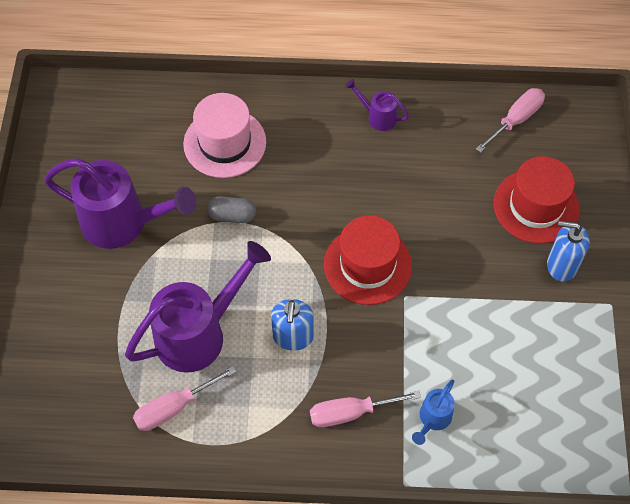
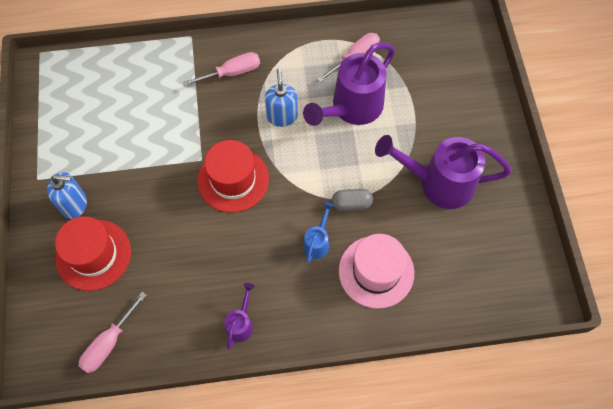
camera: 170 degrees right, 5 degrees up
purple watering can [345,79,409,131] -> purple watering can turned 90 degrees counterclockwise [224,283,255,349]
blue watering can [412,380,455,445] -> blue watering can moved to [303,202,334,263]

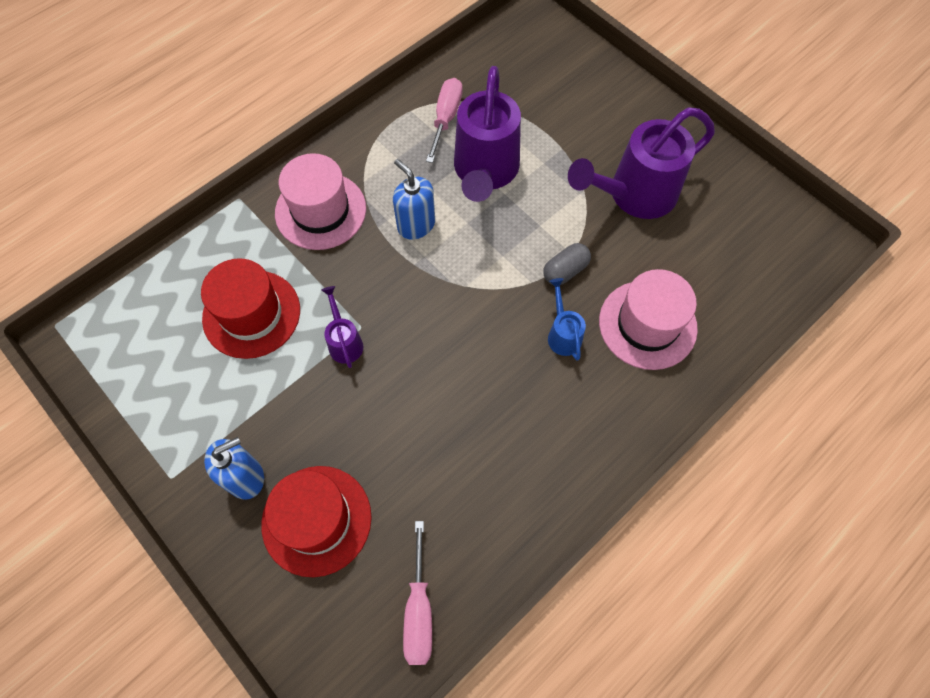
camera: 35 degrees left, 0 degrees up
pink screwdriver [183,52,260,87] -> pink hat [275,153,366,250]
red hat [197,140,269,213] -> red hat moved to [201,258,300,359]
purple watering can [224,283,255,349] -> purple watering can moved to [322,286,363,368]

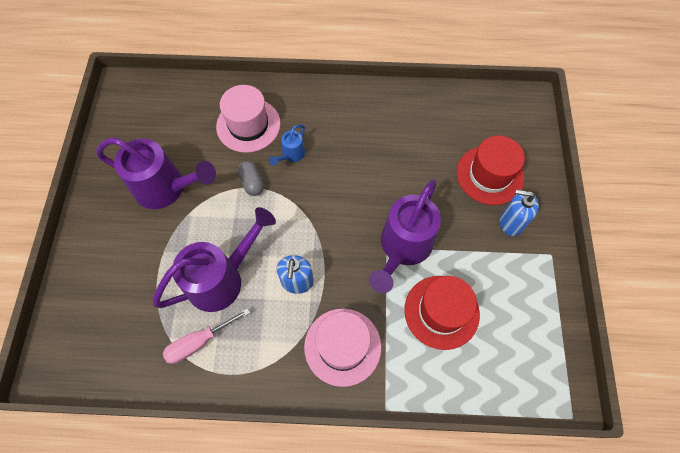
camera: 135 degrees left, 0 degrees up
purple watering can [322,286,363,368] -> purple watering can [369,179,441,293], size x2.15
pink screwdriver [403,521,432,665] -> none
grey capsule [543,243,591,285] -> grey capsule turned 60 degrees clockwise [238,161,264,196]

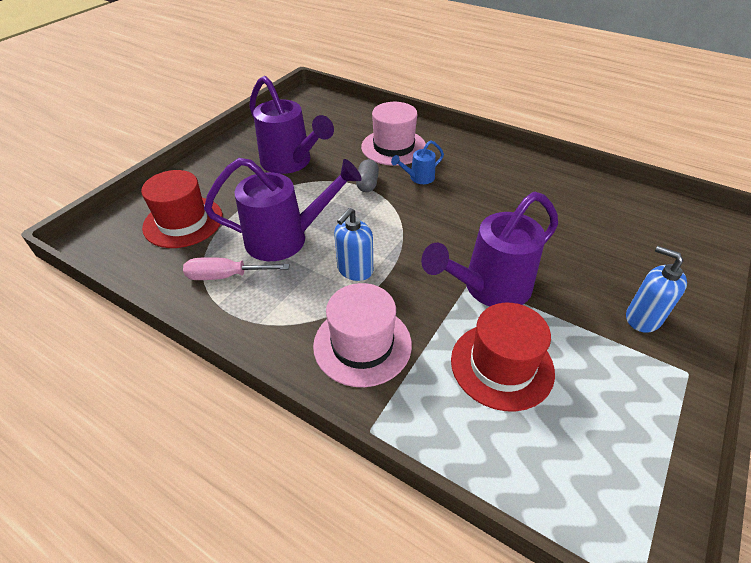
camera: 30 degrees right, 20 degrees down
red hat [457,135,525,205] -> red hat moved to [141,170,223,248]

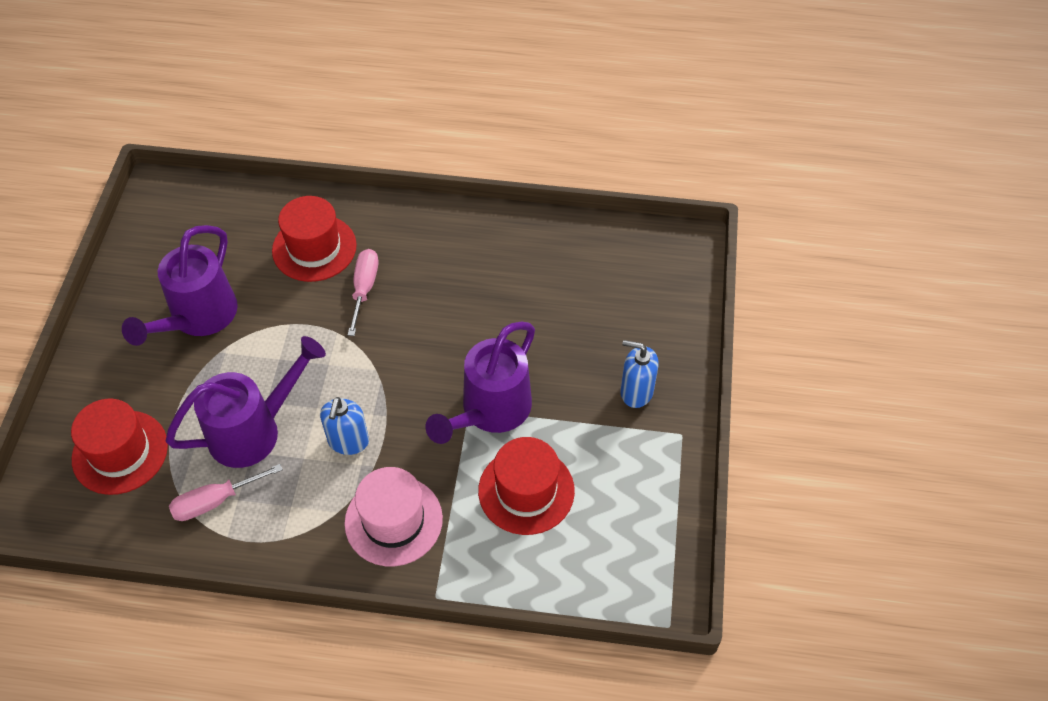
camera: 25 degrees left, 10 degrees up
purple watering can [249,76,334,174] -> purple watering can turned 90 degrees clockwise [122,225,238,346]
grey capsule [356,159,379,192] -> none
pink hat [361,102,426,166] -> red hat [272,196,357,282]
blue watering can [391,140,444,184] -> pink screwdriver [348,249,379,336]

